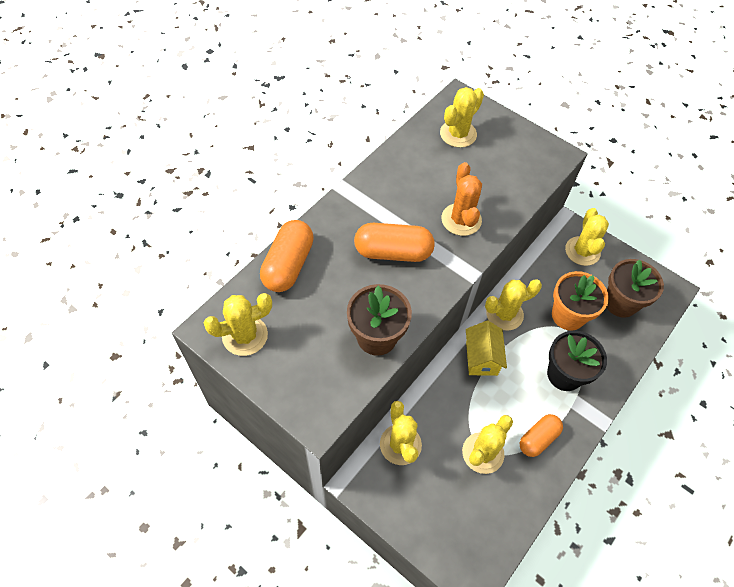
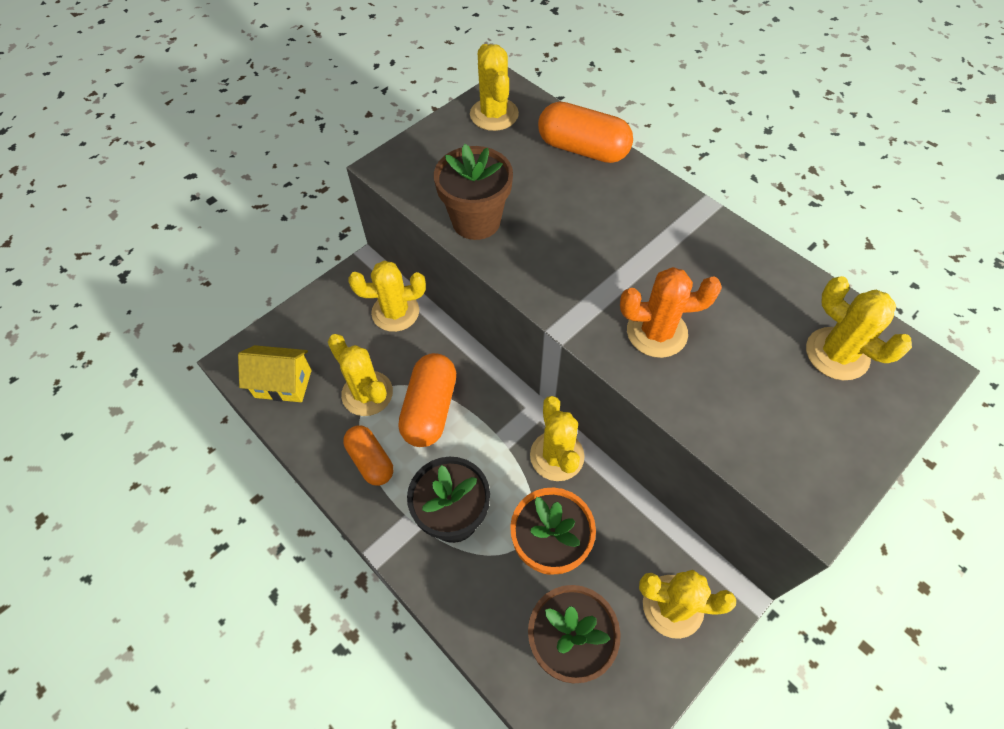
camera: 100 degrees right, 0 degrees up
orange capsule [354,223,435,262] -> orange capsule moved to [398,353,456,447]
yellow house [466,321,507,376] -> yellow house moved to [238,345,312,402]

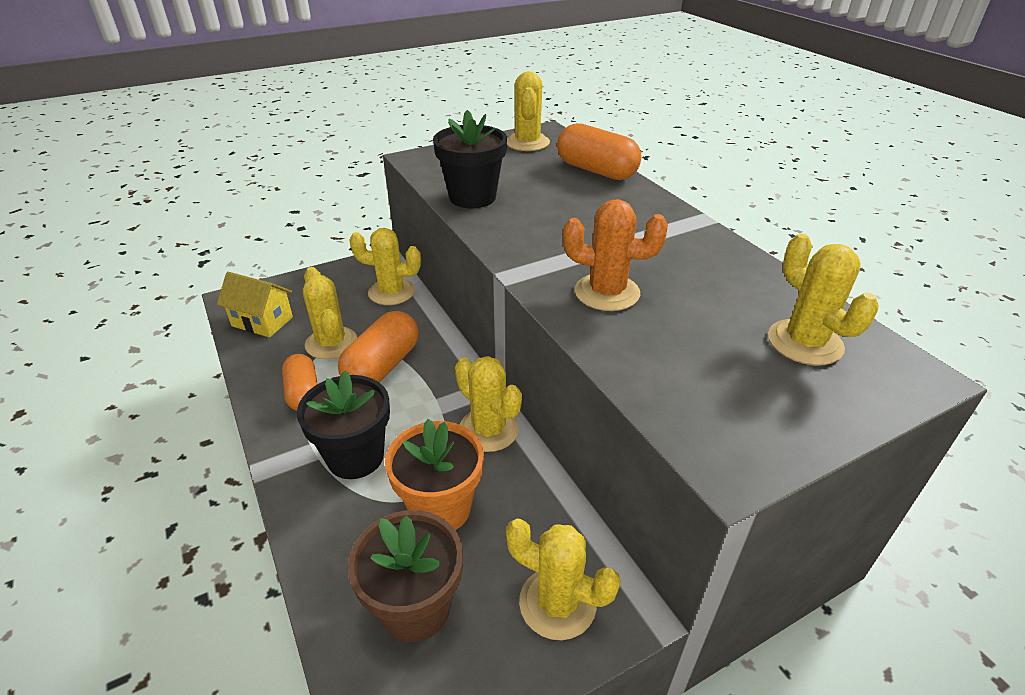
camera: 15 degrees right, 20 degrees down
brown flower pot [434,144,513,240] -> black flower pot [433,110,507,208]
yellow cactus [530,396,585,481] -> yellow cactus turned 45 degrees counterclockwise [455,356,522,452]

